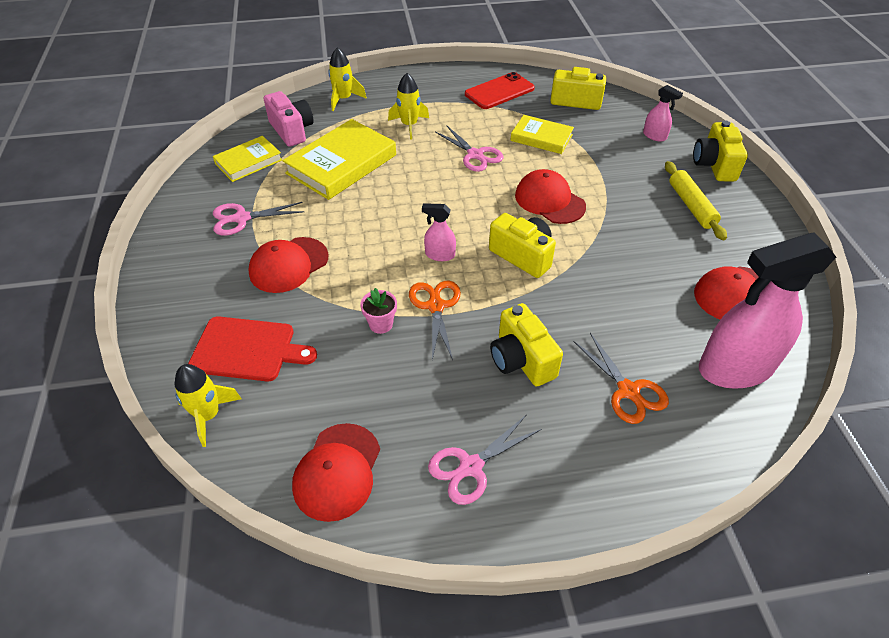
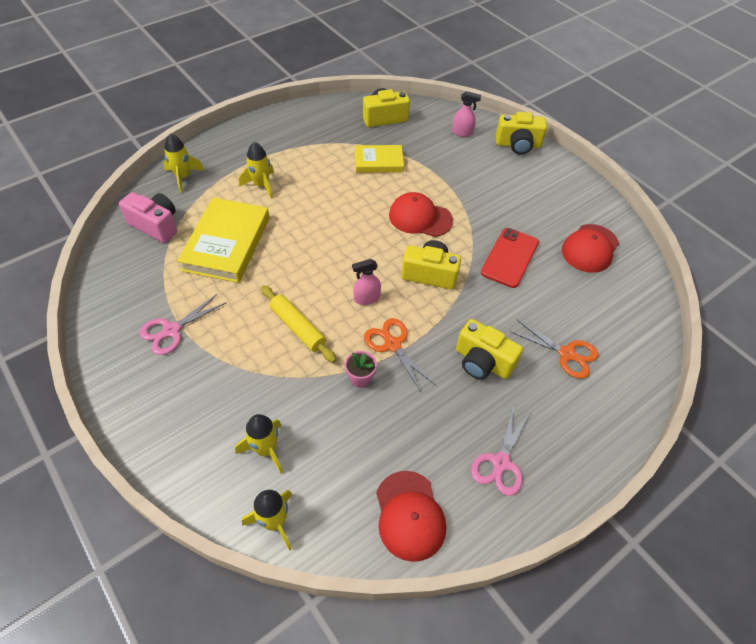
camera: 30 degrees left, 5 degrees up
red cutting board [188,316,317,381] -> yellow rocket [235,414,283,474]
yellow book [213,136,282,182] -> none
red cap [248,237,328,293] -> none
pink scissors [435,125,504,172] -> none
red phone [465,72,535,109] -> red phone moved to [481,228,539,288]
yellow rolling pin [665,161,727,240] -> yellow rolling pin moved to [261,285,337,363]
yellow camera [693,120,748,181] -> yellow camera turned 60 degrees counterclockwise [496,112,547,155]
pink spray bottle [699,233,836,389] -> none

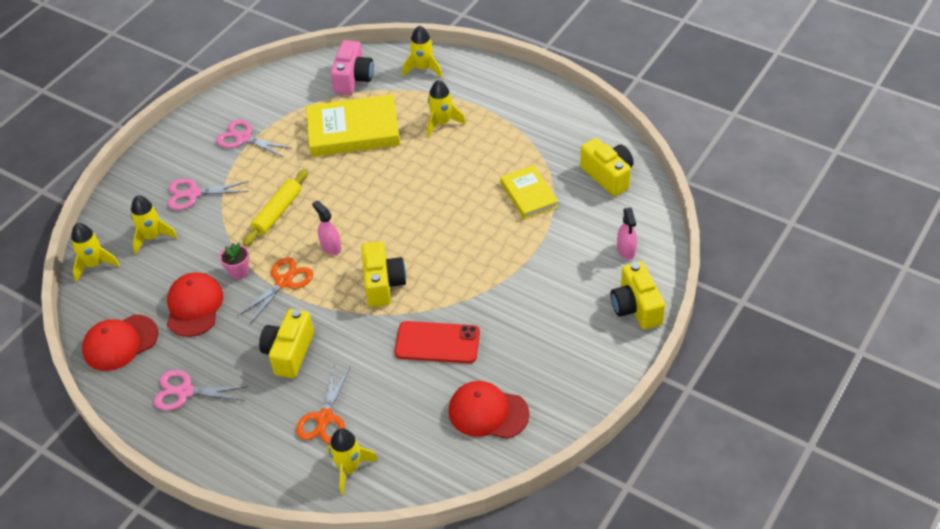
camera: 75 degrees right, 5 degrees down
red cap [389,192,453,237] -> red cap moved to [167,272,223,337]
none -> pink scissors [168,179,249,210]
none -> yellow rocket [327,428,378,495]

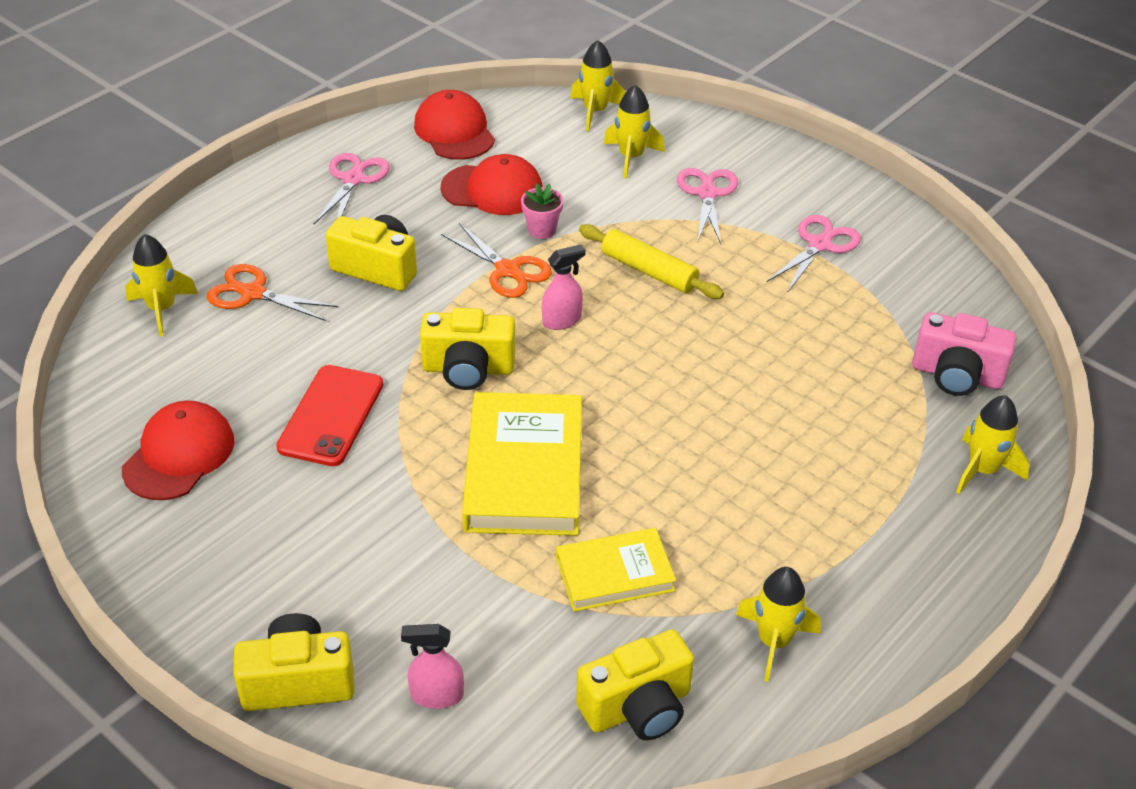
camera: 95 degrees right, 5 degrees down
yellow book [306,94,400,157] -> yellow book moved to [462,392,582,536]
yellow rocket [427,80,466,137] -> yellow rocket moved to [736,567,821,682]

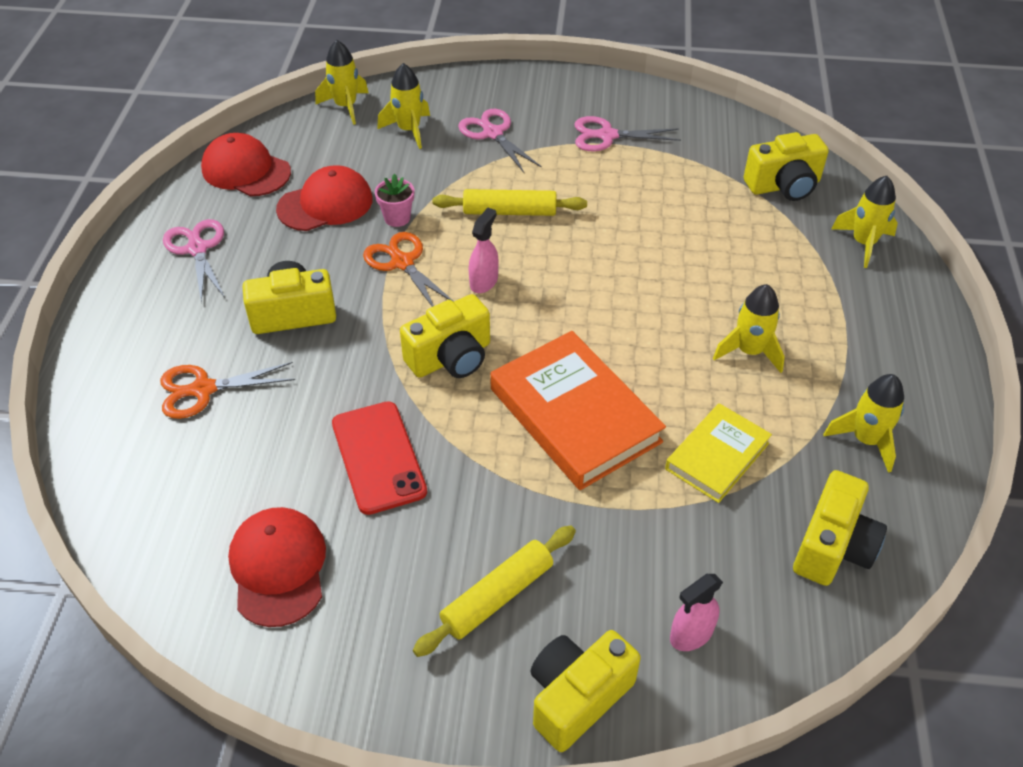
camera: 35 degrees left, 5 degrees up
yellow rocket [125,234,198,336] -> yellow rocket moved to [713,284,785,373]
orange scissors [441,223,552,298] -> orange scissors turned 135 degrees counterclockwise [363,232,454,307]
yellow book [462,392,582,536] -> orange book [490,331,666,490]
pink scissors [766,215,861,293] -> pink scissors turned 90 degrees counterclockwise [575,116,681,151]
pink camera [912,312,1016,396] -> yellow camera [744,132,829,201]
none -> yellow rolling pin [413,526,576,657]

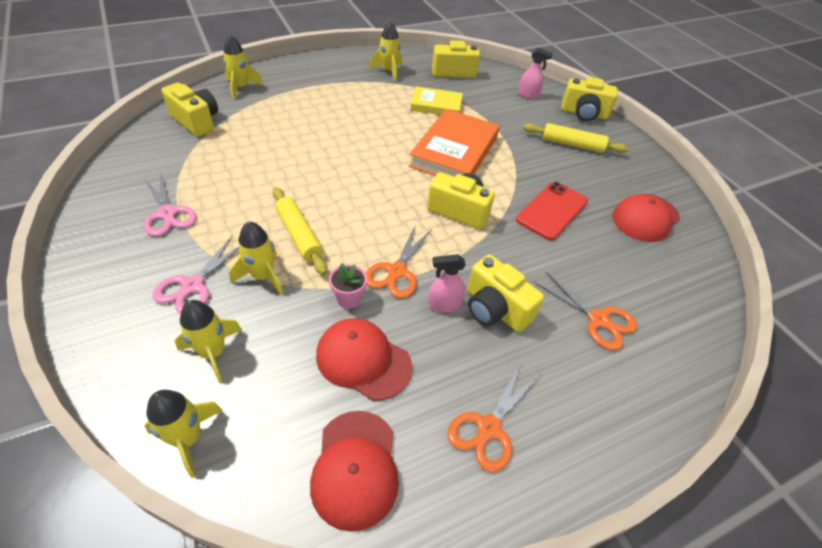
camera: 125 degrees left, 0 degrees up
pink scissors [163,219,225,303] -> orange scissors [447,363,540,473]
pink spray bottle [469,208,499,293] -> pink spray bottle moved to [428,254,466,313]
yellow rocket [713,284,785,373] -> yellow rocket moved to [229,222,284,296]

